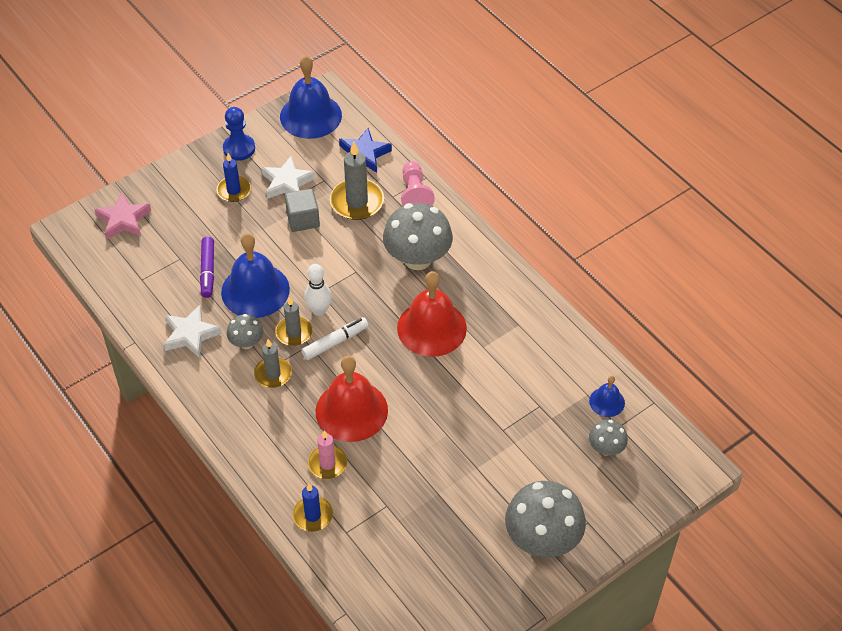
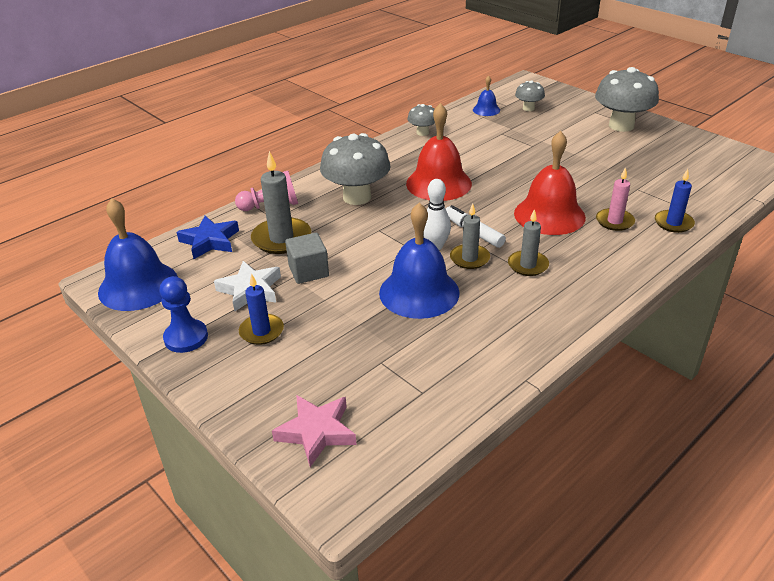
camera: 95 degrees left, 15 degrees down
white star [163,305,222,359] -> none
purple marker [200,237,214,298] -> none
grey mushroom [227,314,263,349] -> grey mushroom moved to [407,104,435,136]

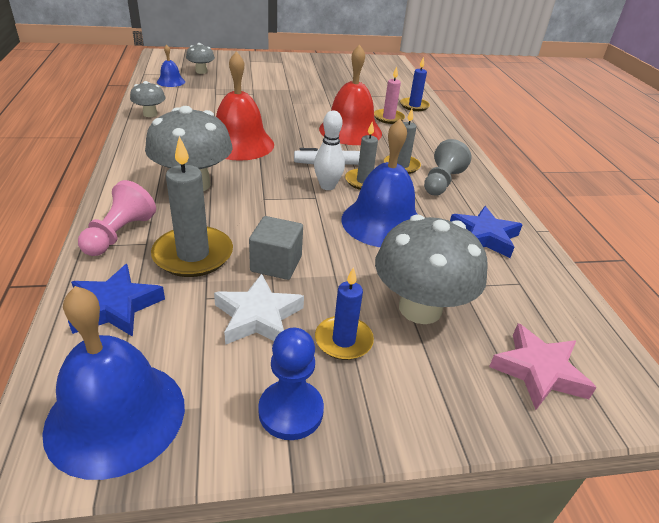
camera: 60 degrees left, 0 degrees up
grey mushroom [595,67,659,132] -> grey mushroom moved to [375,215,488,324]
none -> grey pawn [424,139,471,196]
none -> blue star [450,206,523,258]

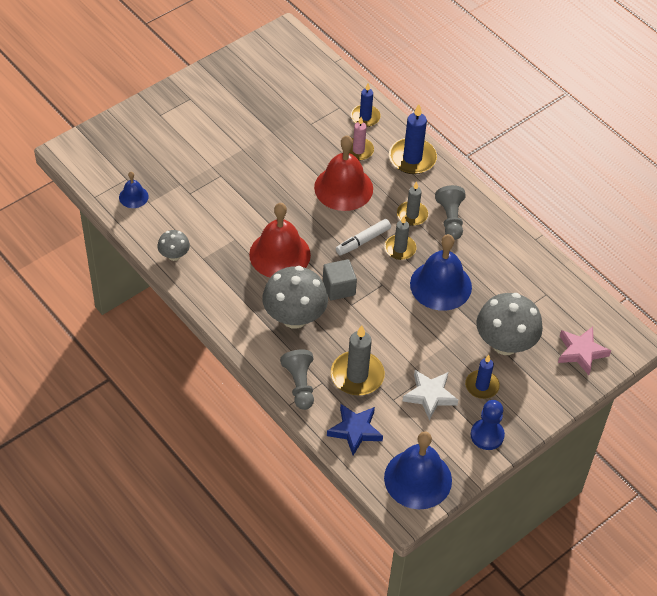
camera: 30 degrees left, 15 degrees up
pink pawn [78,180,156,256] -> grey pawn [280,349,314,410]
grey mushroom [186,43,215,74] -> none
grey cube [249,216,303,280] -> grey cube moved to [323,259,357,300]
white bowling pin [314,111,345,190] -> none
blue star [450,206,523,258] -> none
none -> blue candle [389,104,437,174]

